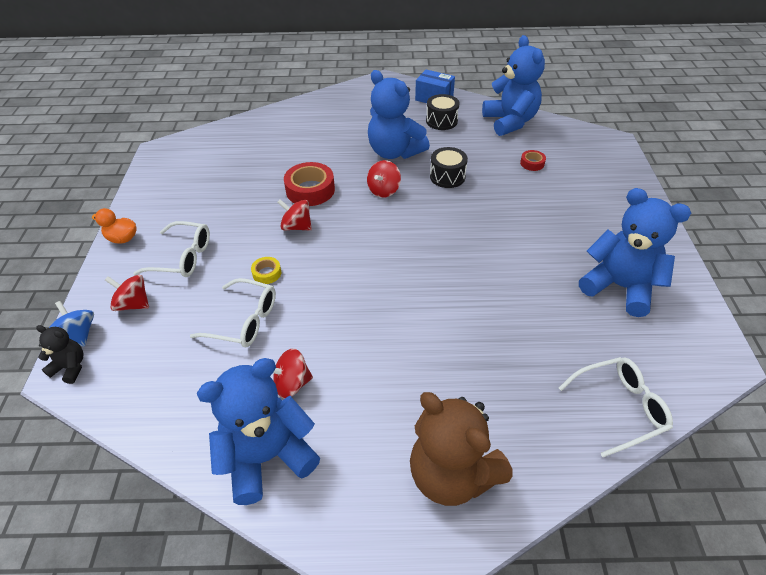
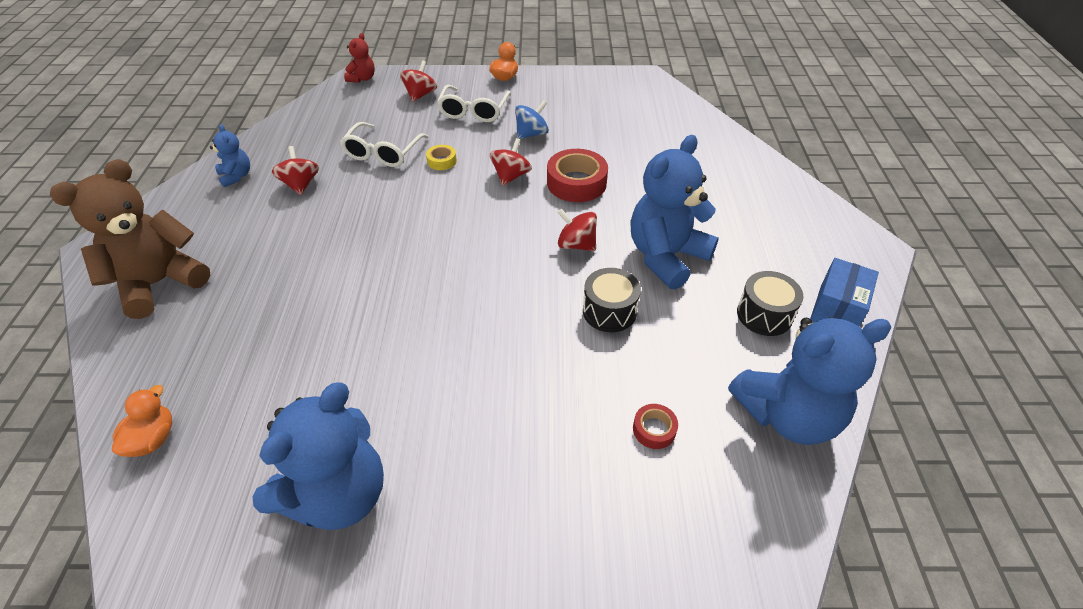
camera: 90 degrees right, 0 degrees up
black teddy bear [36,325,83,384] -> red teddy bear [344,33,375,83]
blue spinning top [49,301,94,347] -> blue spinning top moved to [515,100,549,139]
blue teddy bear [197,358,320,505] -> blue teddy bear [210,124,250,187], size x0.48
white glasses [559,357,673,457] -> orange duck [112,385,172,457]

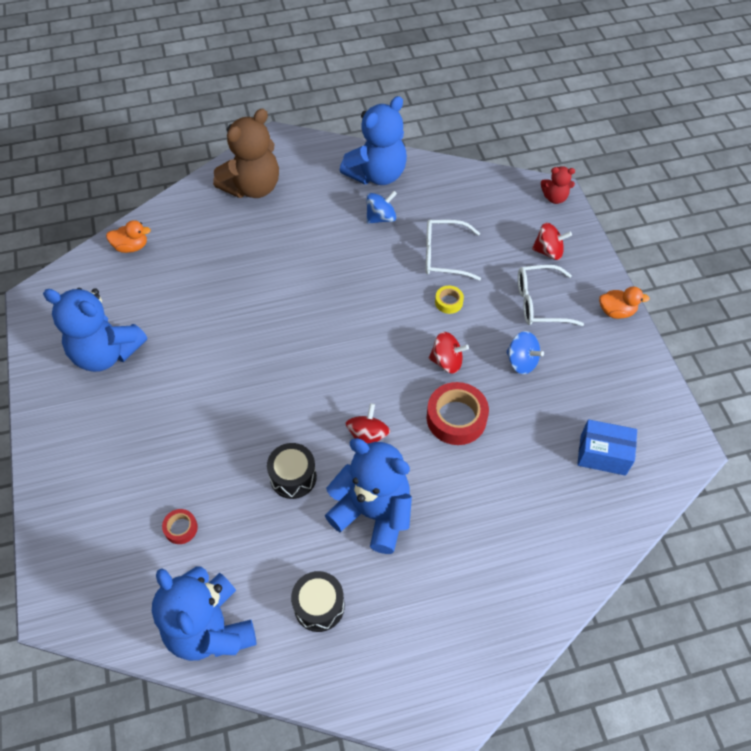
camera: 75 degrees right, 10 degrees up
brown teddy bear [50,159,210,319] -> brown teddy bear turned 105 degrees clockwise [213,109,279,198]
blue teddy bear [210,124,250,187] -> blue teddy bear [340,96,407,185], size x2.09
red spinning top [272,146,319,195] -> blue spinning top [366,191,397,224]
blue box [810,258,879,327] -> blue box moved to [577,419,637,476]

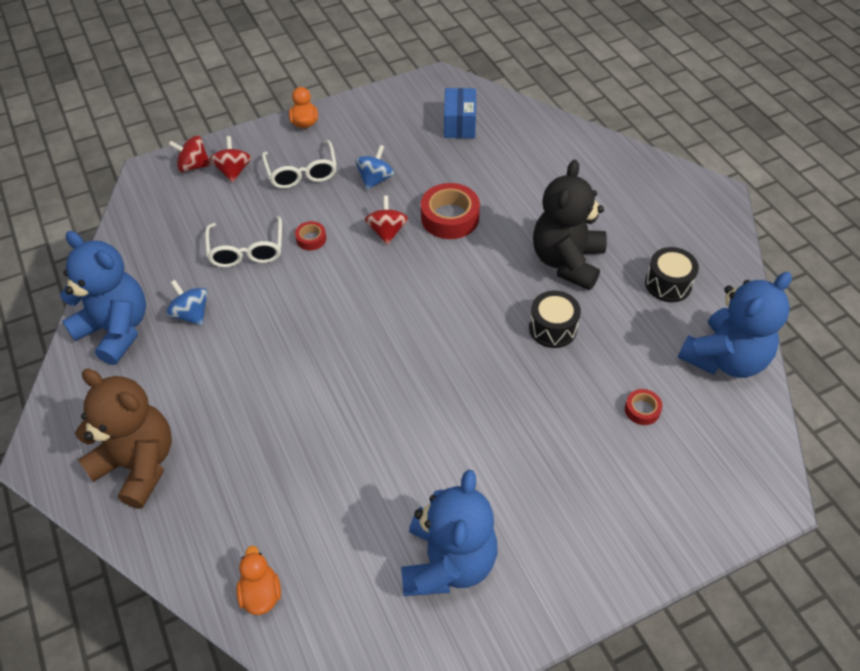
camera: 100 degrees left, 5 degrees down
blue teddy bear [325,438,412,554] -> black teddy bear [533,160,607,290]
red spinning top [346,403,390,444] -> red spinning top moved to [168,135,211,172]
yellow tape [435,286,464,314] -> red tape [295,221,326,250]
red teddy bear [541,166,575,204] -> none

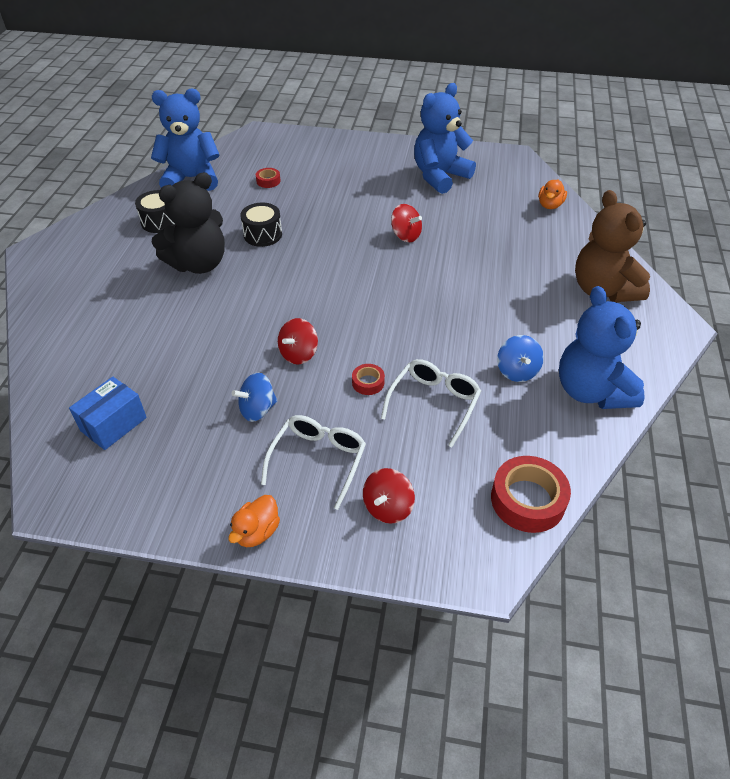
camera: 145 degrees left, 5 degrees down
red spinning top [168,135,211,172] -> red spinning top moved to [391,204,422,242]
red tape [421,183,480,239] -> red tape moved to [491,456,571,533]

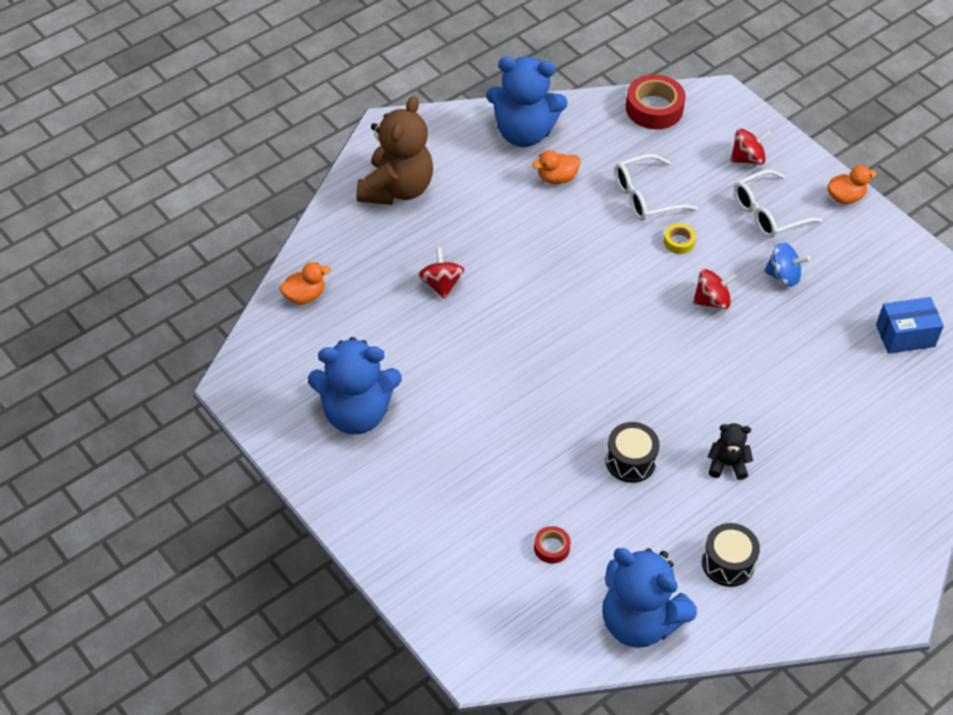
camera: 140 degrees left, 5 degrees up
black teddy bear [152,172,225,274] -> black teddy bear [707,423,753,480], size x0.48
red tape [352,364,385,395] -> yellow tape [664,224,696,254]
red spinning top [391,204,422,242] -> red spinning top moved to [418,247,465,299]
blue spinning top [497,335,544,382] -> orange duck [532,150,581,184]
blue teddy bear [559,286,645,409] -> blue teddy bear turned 75 degrees clockwise [486,57,568,147]

